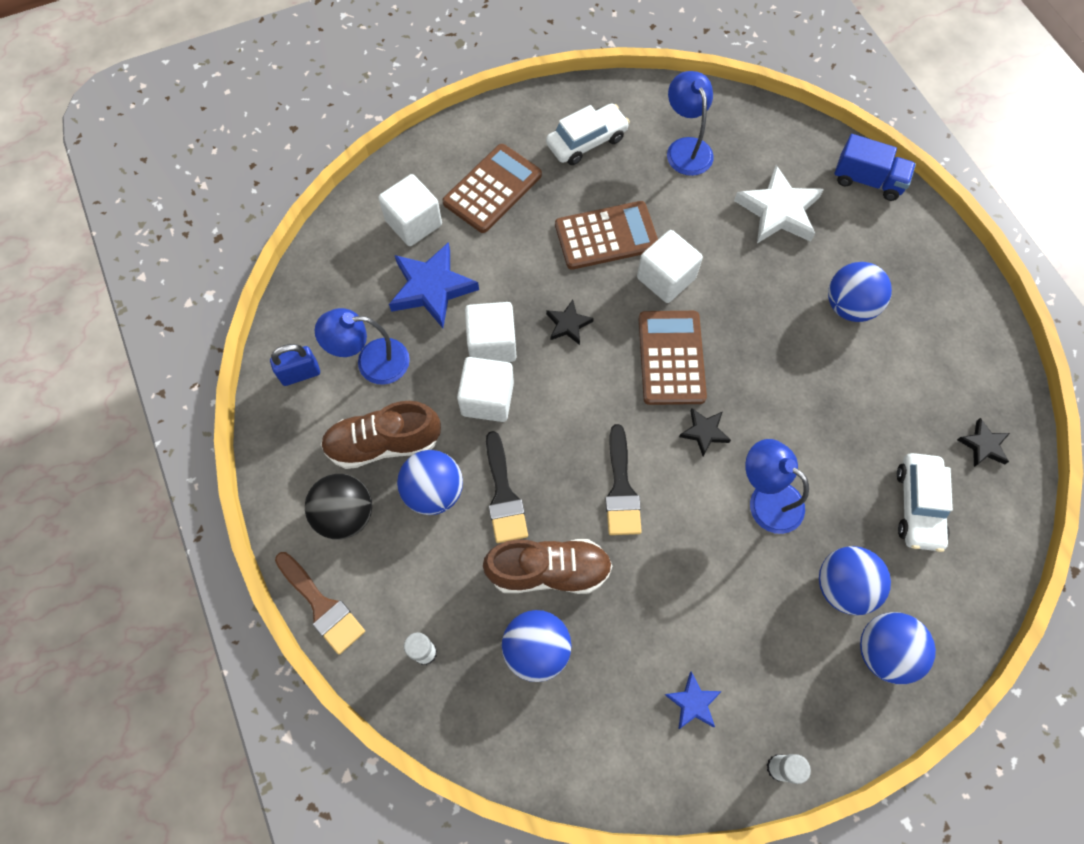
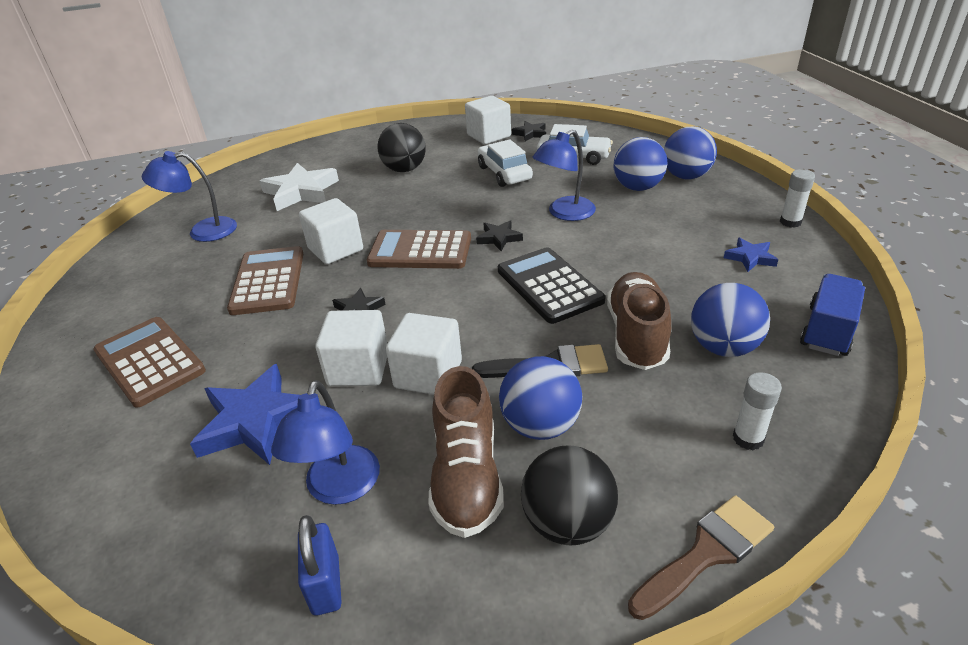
camera: 80 degrees left, 30 degrees down
white cube [378,174,442,246] -> white cube moved to [465,96,511,144]
white car [546,104,630,165] -> white car moved to [478,139,533,187]
black brush [605,424,642,535] -> black calculator [498,247,605,324]
blue ball [828,262,892,322] -> black ball [377,123,426,172]
blue truck [834,134,916,201] -> blue truck moved to [800,274,865,356]

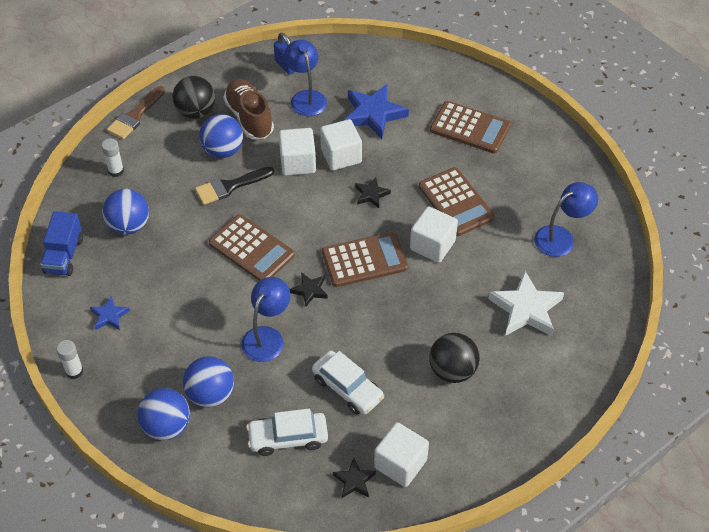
camera: 155 degrees right, 15 degrees up
black calculator [498,247,605,324] -> brown calculator [209,214,295,281]
brown shoe [607,272,671,370] -> none

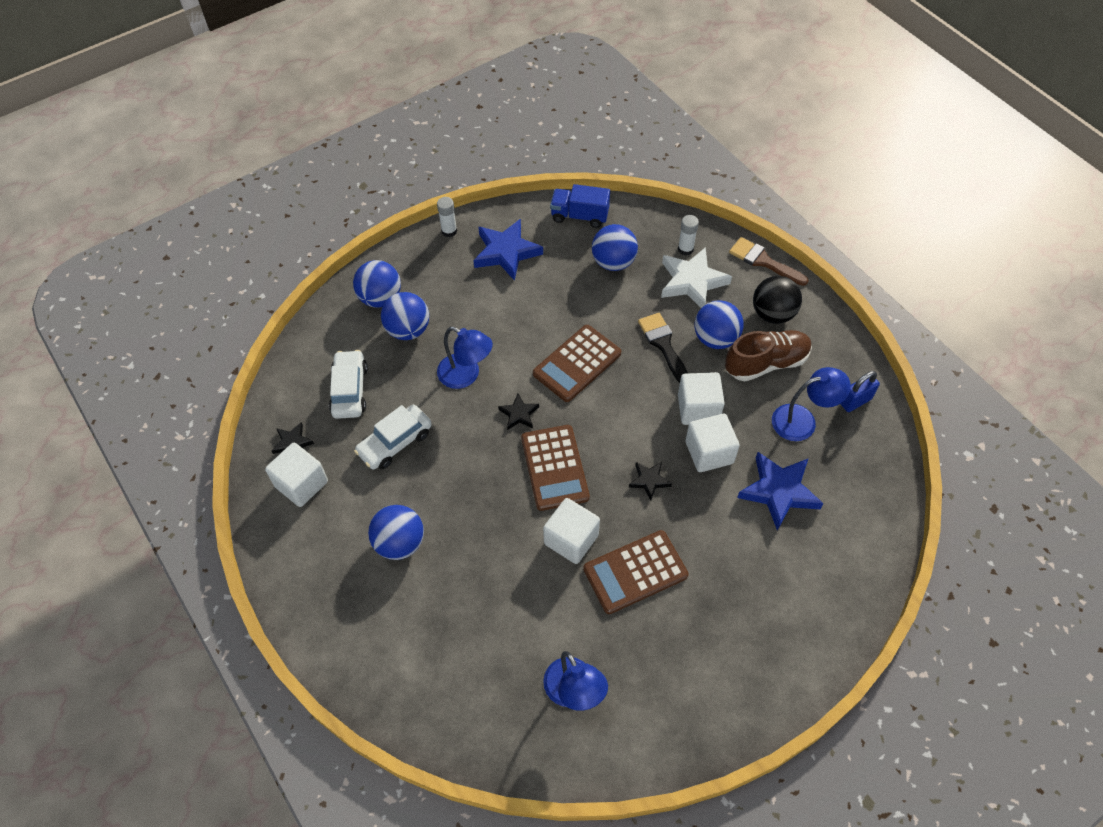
camera: 95 degrees right, 5 degrees up
blue star [90,296,130,330] -> blue star [473,219,543,281], size x1.91
black ball [429,333,480,383] -> blue ball [368,505,424,560]
brown calculator [430,101,511,154] -> none
white star [488,271,564,336] -> white star moved to [661,247,732,308]

